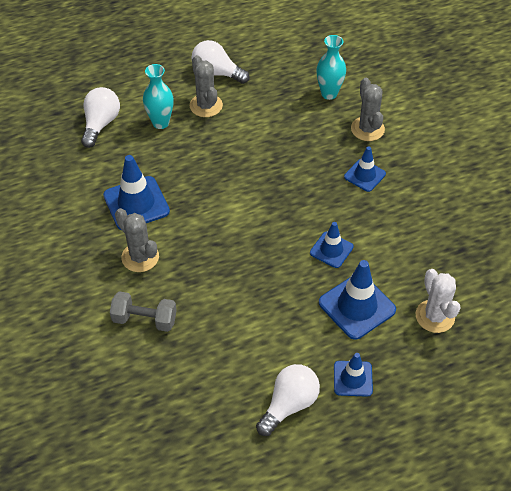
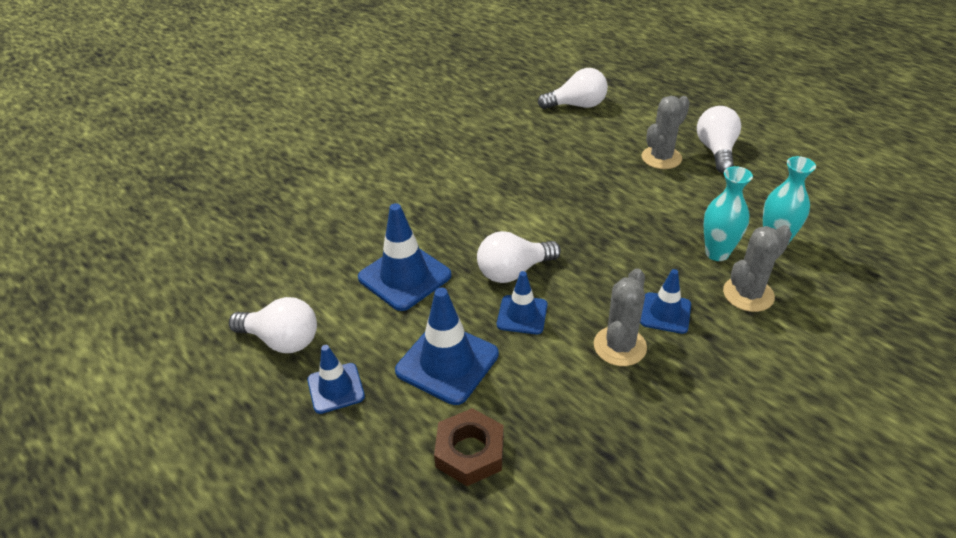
camera: 70 degrees right, 10 degrees down
blue traffic cone [103,155,170,230] -> blue traffic cone moved to [358,203,452,311]
grey dumbbell [110,291,177,332] -> none
grey cactus [115,208,159,272] -> grey cactus moved to [594,268,647,366]
turquoise vase [143,64,173,129] -> turquoise vase moved to [703,166,753,261]
white cactus [416,269,461,333] -> brown nut [434,408,504,486]
none -> white light bulb [477,231,561,283]

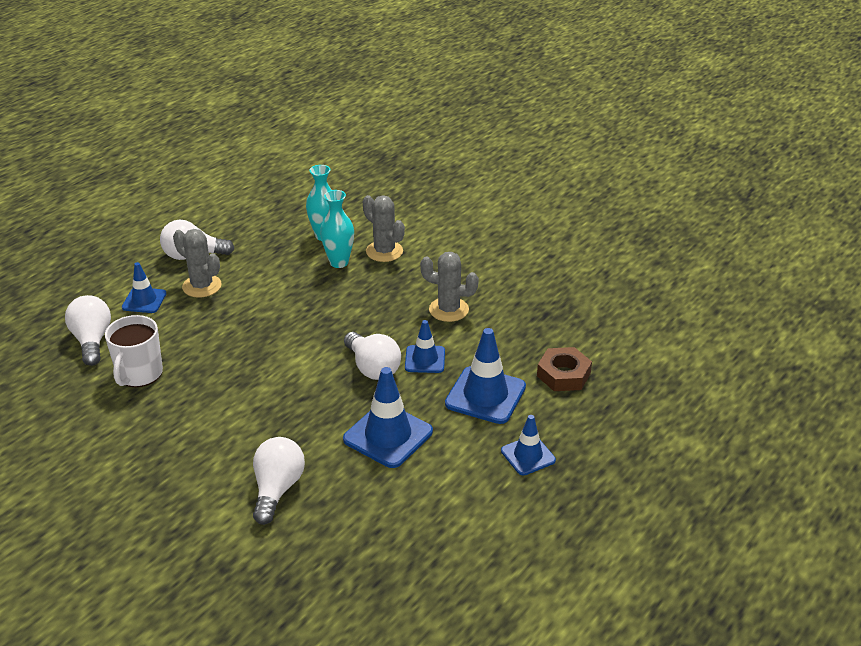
camera: 100 degrees left, 5 degrees down
white light bulb [229,297,317,353] -> white light bulb moved to [253,437,305,525]
blue traffic cone [640,269,691,334] -> blue traffic cone moved to [122,262,167,313]
none -> white mug [105,315,163,387]

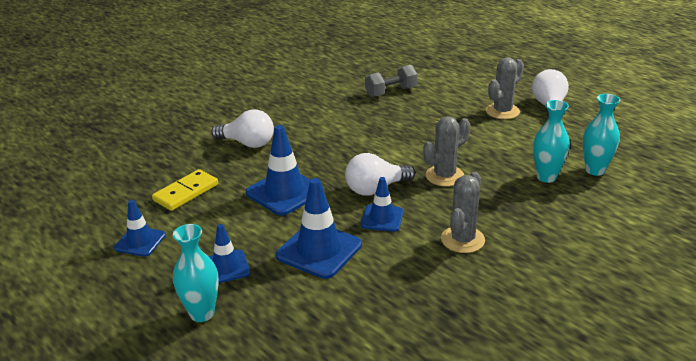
camera: 100 degrees right, 5 degrees down
white light bulb [65,295,111,366] -> none
white mug [105,315,163,387] -> grey dumbbell [365,65,418,97]
blue traffic cone [122,262,167,313] -> blue traffic cone moved to [114,200,166,257]
grey cactus [363,195,405,262] -> grey cactus moved to [423,116,470,186]
brown nut [537,347,592,391] -> none
none -> yellow domino [152,169,218,211]
none -> turquoise vase [173,224,219,322]

